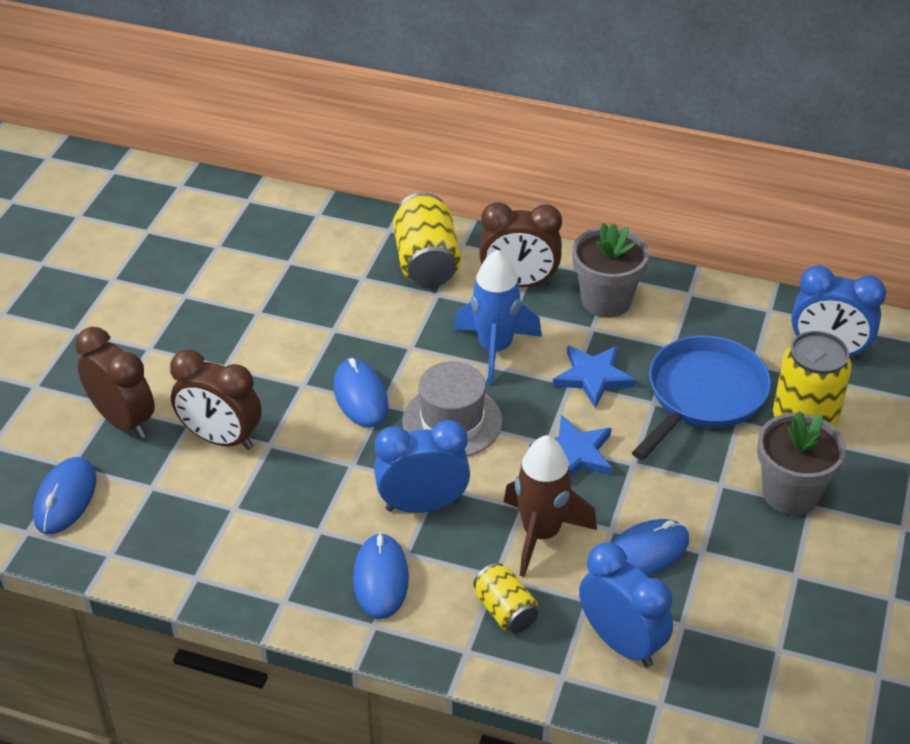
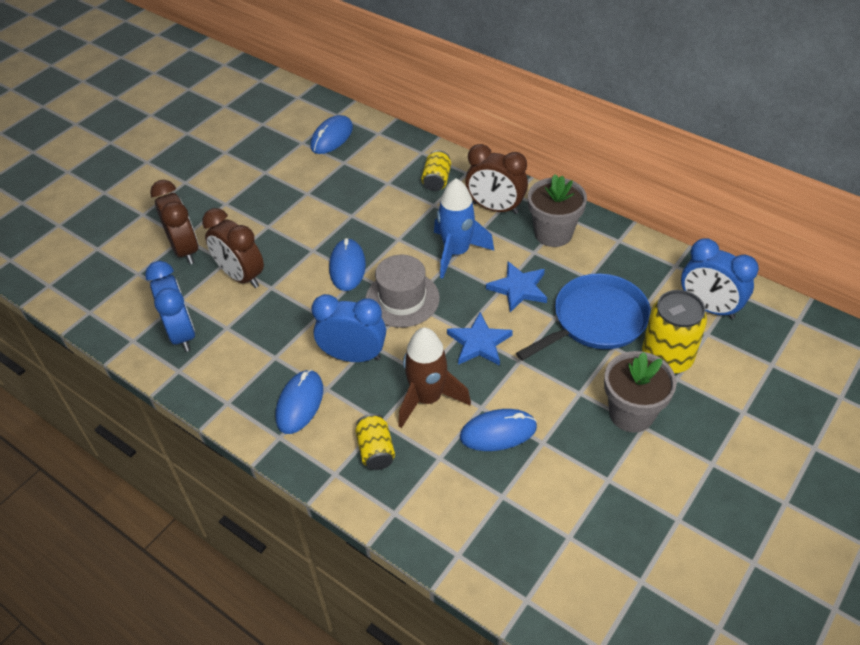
camera: 20 degrees right, 5 degrees up
blue mouse [33,457,96,534] -> blue mouse moved to [310,115,353,154]
yellow can [393,192,461,287] -> yellow can [421,150,451,191], size x0.59
blue clock [579,543,673,667] -> blue clock moved to [145,261,195,352]

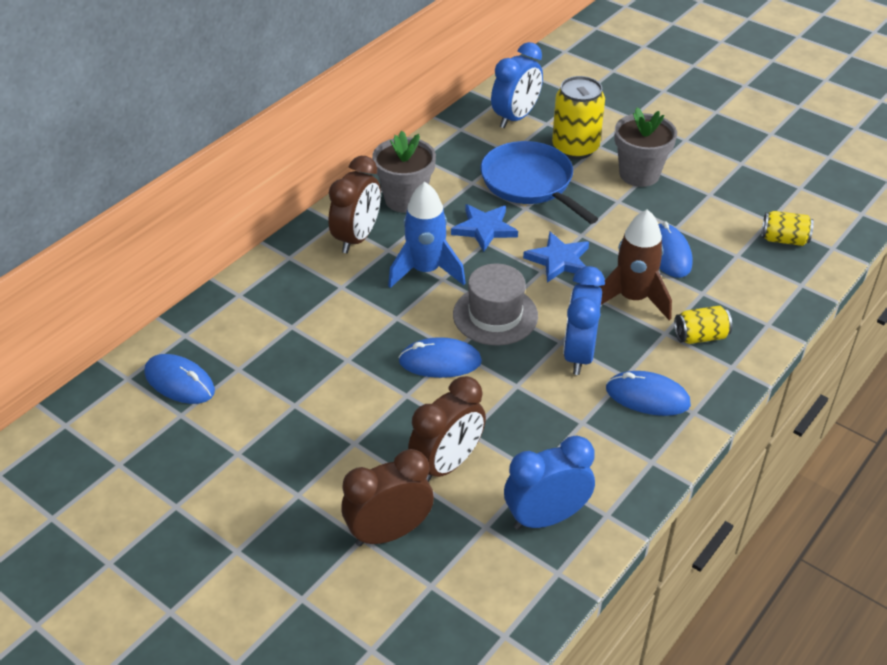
camera: 90 degrees left, 5 degrees down
yellow can [421,150,451,191] -> yellow can moved to [761,211,814,246]

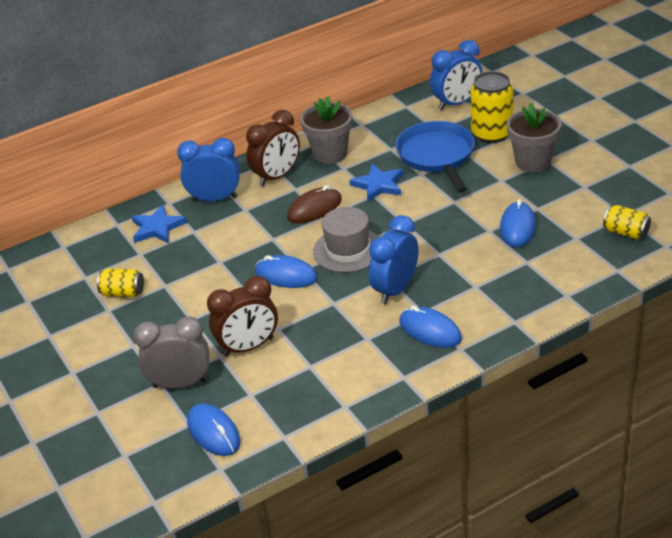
camera: 25 degrees right, 5 degrees down
blue mouse [144,354,215,404] -> blue mouse moved to [187,403,240,456]
brown clock [341,449,434,546] -> grey clock [134,316,209,388]
blue rocket [388,182,466,288] -> brown mouse [287,185,342,223]
blue clock [504,436,595,530] -> blue clock moved to [177,138,240,202]
blue star [523,231,589,283] -> blue star moved to [132,204,187,244]
brown rocket [599,209,672,320] -> none
yellow can [674,306,732,344] -> yellow can moved to [97,269,144,297]

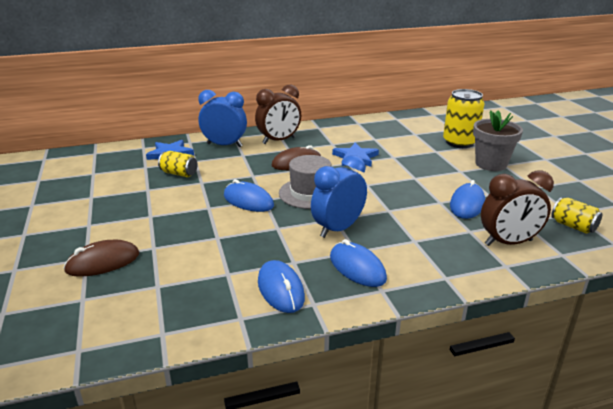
camera: 10 degrees right, 10 degrees down
yellow can [97,269,144,297] -> yellow can moved to [158,151,198,177]
grey clock [134,316,209,388] -> brown mouse [63,240,139,277]
blue mouse [187,403,240,456] -> blue mouse moved to [258,260,305,313]
brown clock [207,276,278,357] -> brown clock moved to [481,170,554,246]
grey flower pot [300,96,352,164] -> none
blue pan [396,121,475,193] -> none
blue clock [430,40,482,110] -> none

